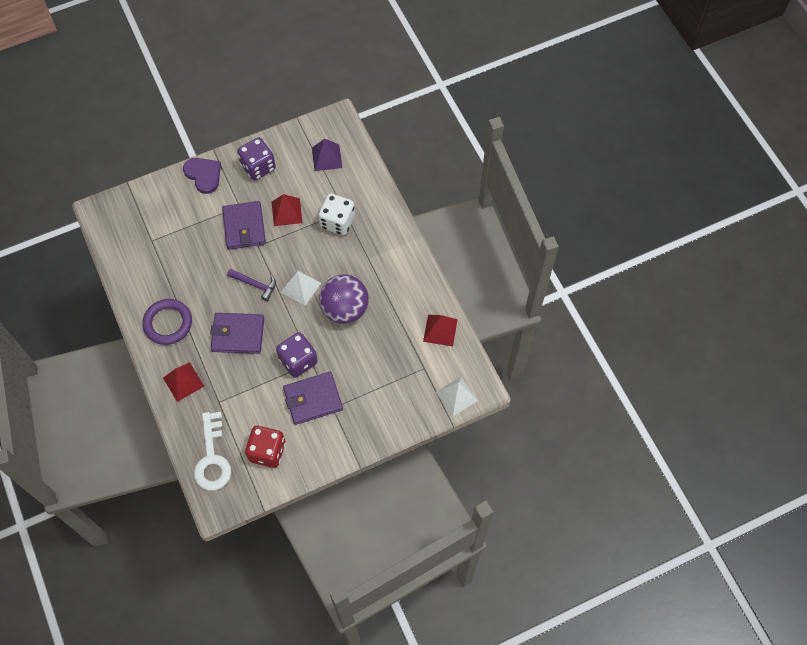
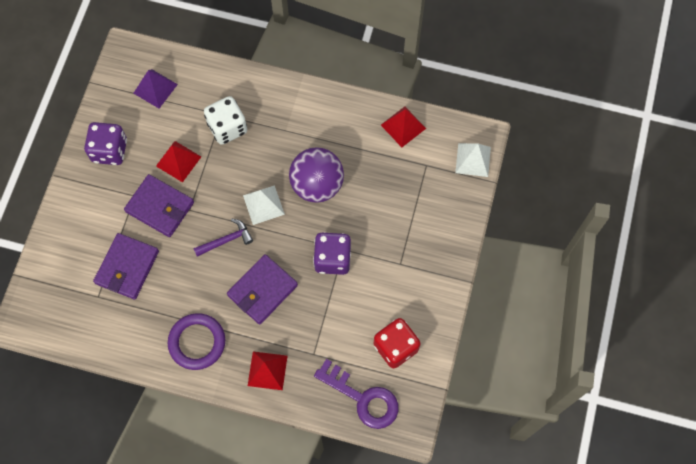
camera: 50 degrees left, 5 degrees up
purple heart [183,158,221,194] -> none
white key [194,412,231,491] -> purple key [314,359,399,429]
purple wallet [283,372,343,425] -> purple wallet moved to [93,233,159,299]

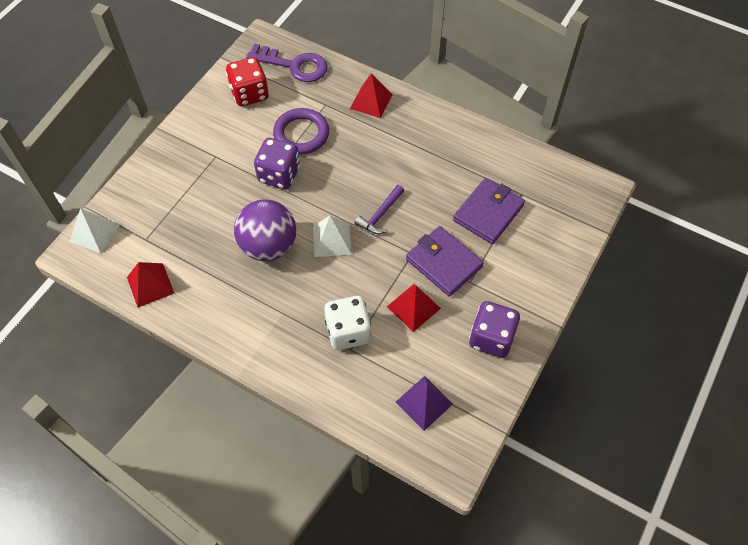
camera: 165 degrees left, 10 degrees down
purple ring [168,313,225,370] -> purple ring moved to [273,108,329,155]
purple hammer [193,219,253,257] -> purple hammer turned 45 degrees counterclockwise [354,185,405,234]
purple wallet [227,254,298,325] -> none
purple key [314,359,399,429] -> purple key turned 150 degrees clockwise [246,43,328,82]

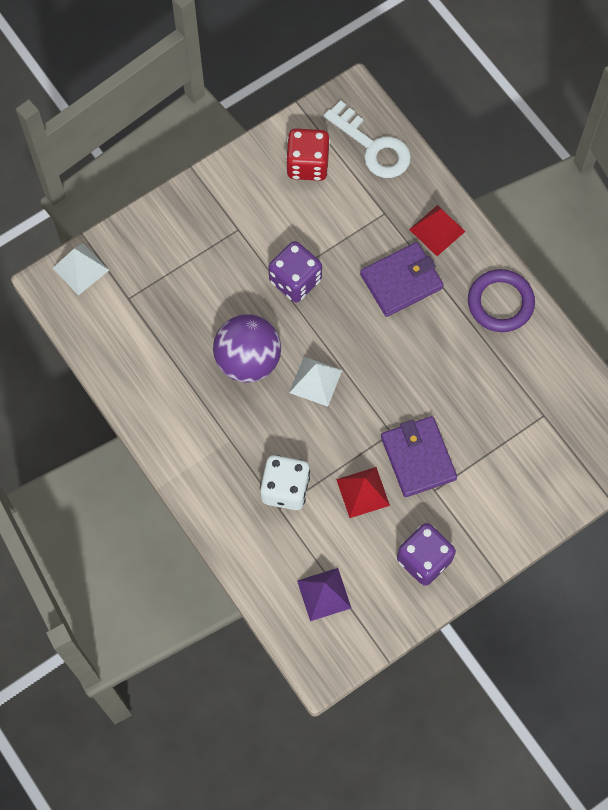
camera: 25 degrees right, 10 degrees up
red pyramid [127,262,174,308] -> none
purple key [246,43,328,82] -> white key [324,100,411,178]
purple ring [273,108,329,155] -> purple ring moved to [468,269,535,332]
purple hammer [354,185,405,234] -> none
purple wallet [453,178,525,244] -> purple wallet moved to [360,242,444,317]

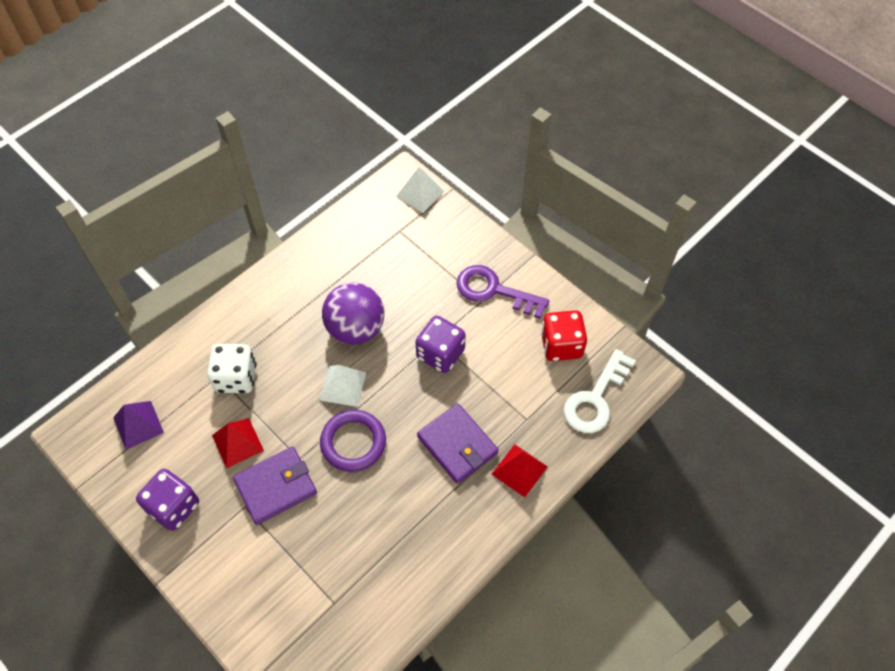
camera: 80 degrees right, 10 degrees down
purple ring [468,269,535,332] -> purple ring moved to [320,410,386,472]
none -> purple key [456,265,549,319]

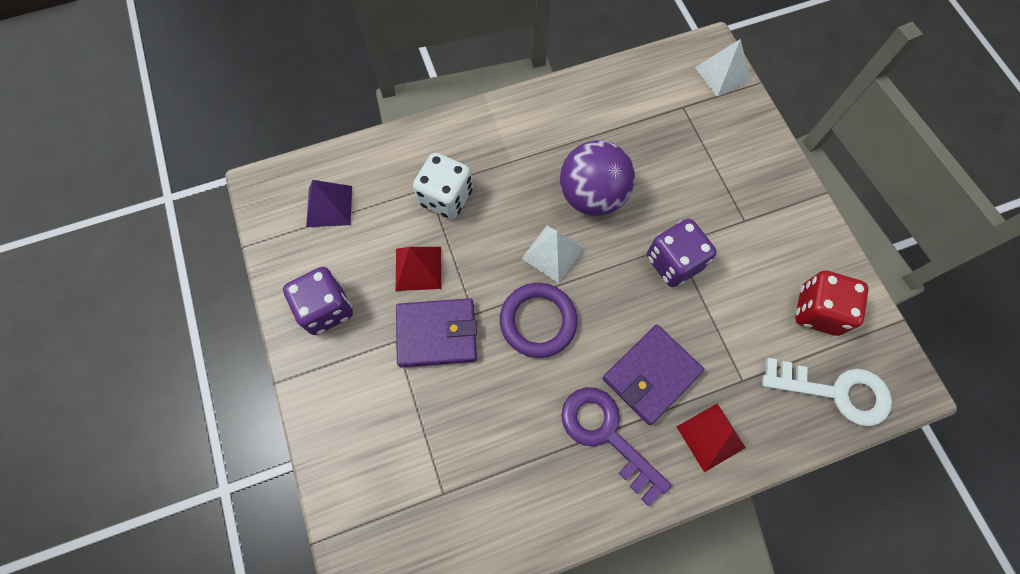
camera: 25 degrees right, 10 degrees up
purple wallet [417,403,499,484] -> purple wallet turned 60 degrees clockwise [603,325,704,425]
purple key [456,265,549,319] -> purple key moved to [561,387,672,506]
white key [564,349,636,433] -> white key turned 135 degrees counterclockwise [762,358,892,427]

